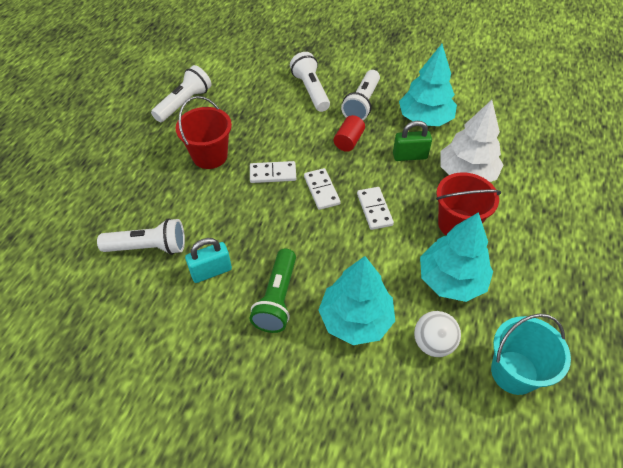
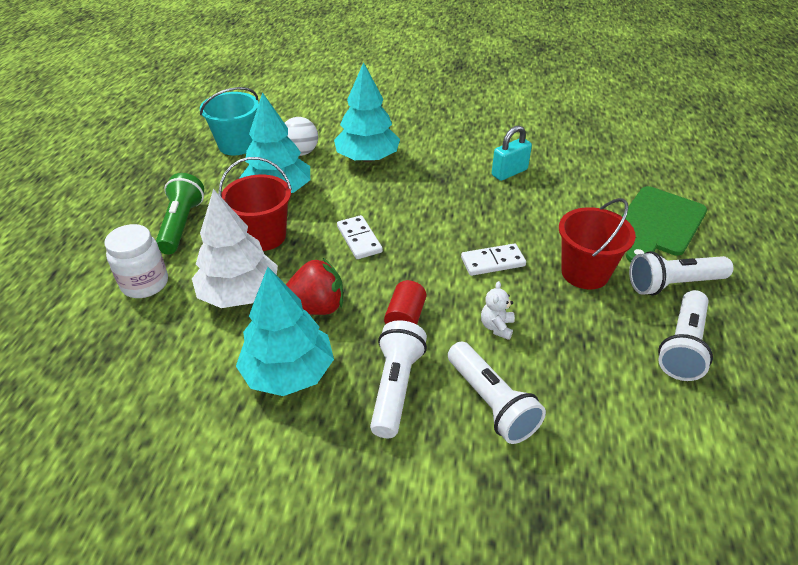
camera: 170 degrees right, 10 degrees down
white flashlight [97,218,185,255] -> white flashlight moved to [629,251,733,295]
green flashlight [250,249,296,333] -> green flashlight moved to [156,173,204,254]
white domino [304,168,341,210] -> none
green padlock [393,121,432,161] -> red strawberry [286,258,343,315]
none -> white jar [104,224,168,298]
none -> white teddy bear [481,281,515,340]
none -> green cutting board [622,186,707,262]

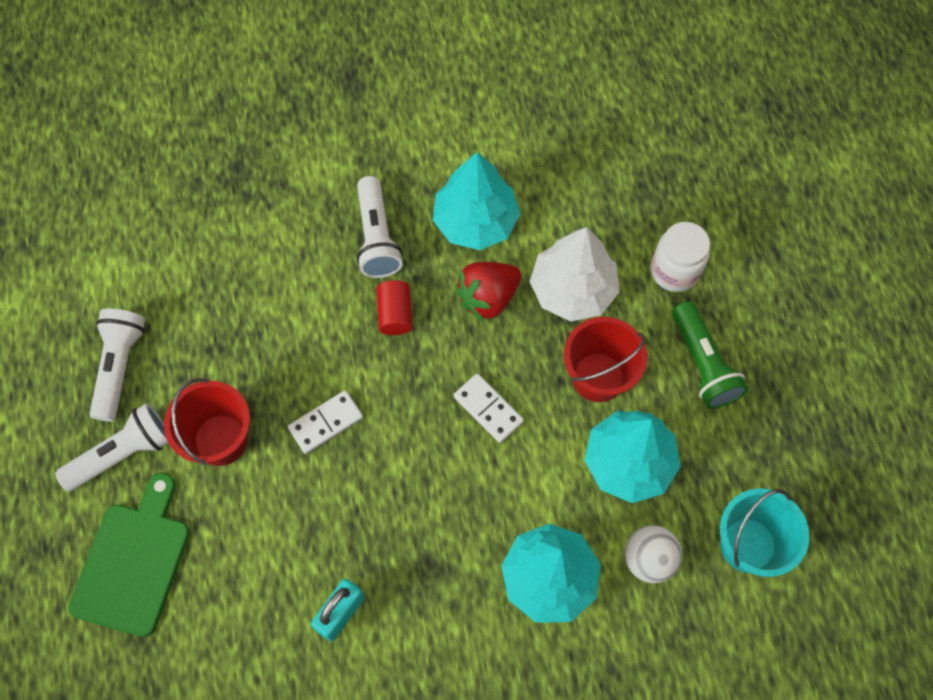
camera: 160 degrees right, 25 degrees up
white flashlight [448,342,546,444] -> none
white teddy bear [481,281,515,340] -> none

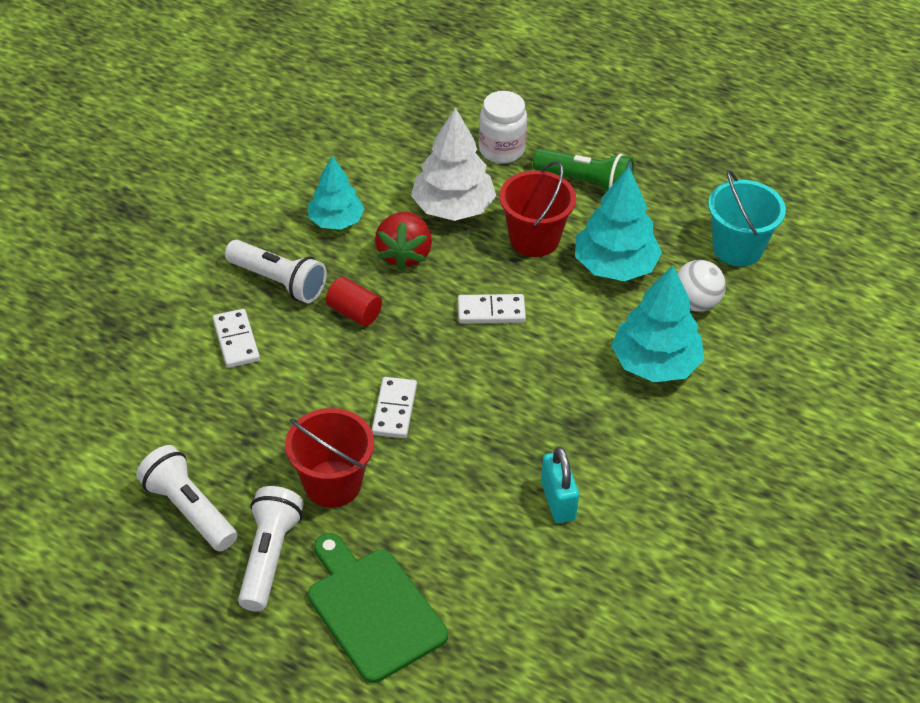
camera: 50 degrees left, 20 degrees down
turquoise tree [433,152,520,250] -> turquoise tree [308,156,364,230], size x0.67
none -> white domino [213,309,260,368]

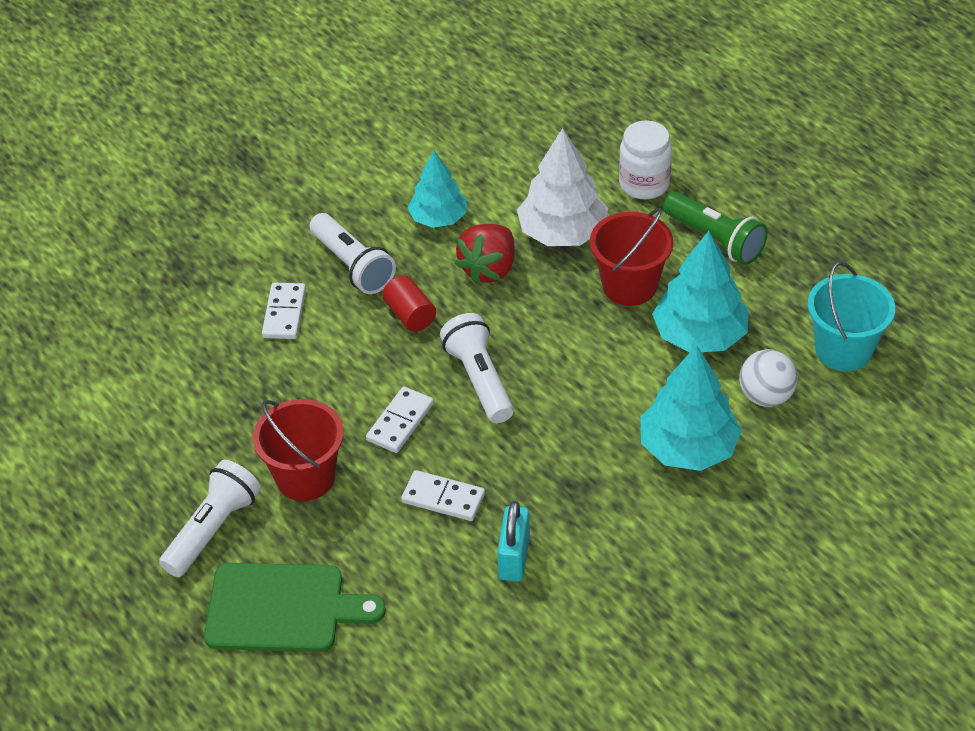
camera: 25 degrees right, 0 degrees up
white flashlight [136,445,237,551] -> white flashlight moved to [440,313,514,423]
green cutting board [308,533,448,683] -> green cutting board turned 105 degrees clockwise [204,563,386,652]
white domino [458,294,526,323] -> white domino moved to [401,470,485,521]

